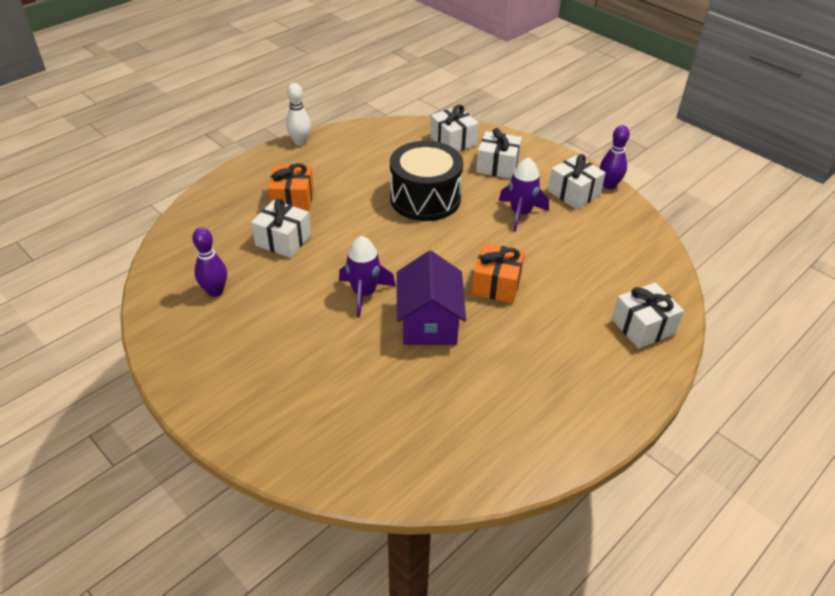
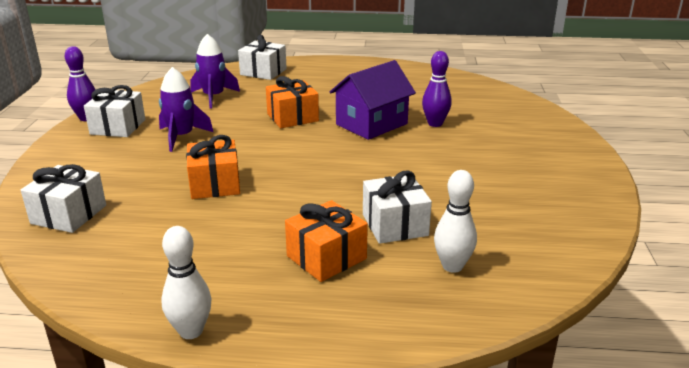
camera: 130 degrees left, 15 degrees down
purple bowling pin [192,227,227,297] -> purple bowling pin moved to [422,51,452,127]
purple rocket [339,236,395,318] -> purple rocket moved to [190,34,240,109]
black drum [390,141,463,221] -> orange gift [186,135,240,199]
white gift [476,128,522,179] -> none
none -> white bowling pin [434,170,477,273]

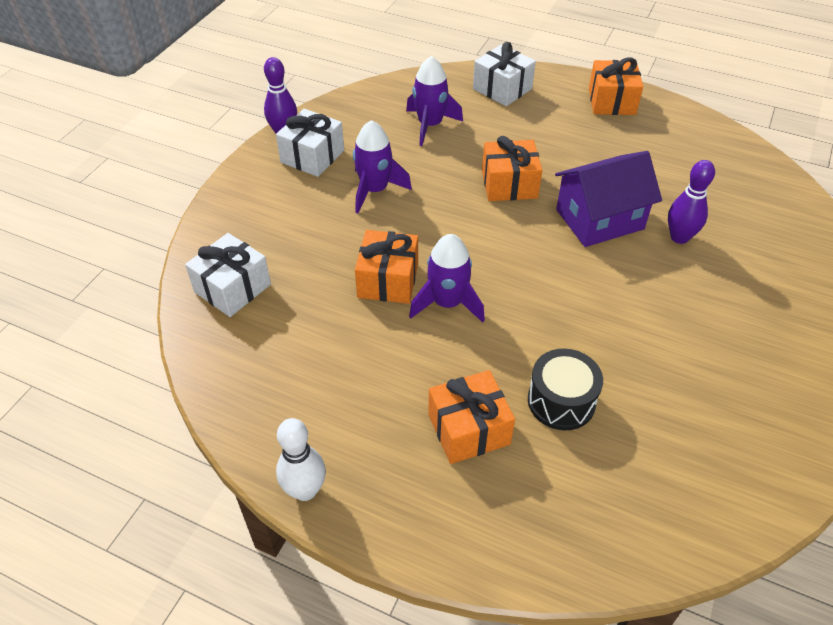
camera: 20 degrees right, 20 degrees up
white gift [363,171,432,244] -> black drum [528,349,603,430]
white bowling pin [434,170,477,273] -> none
none -> purple rocket [409,234,485,322]
none -> orange gift [589,57,643,115]

